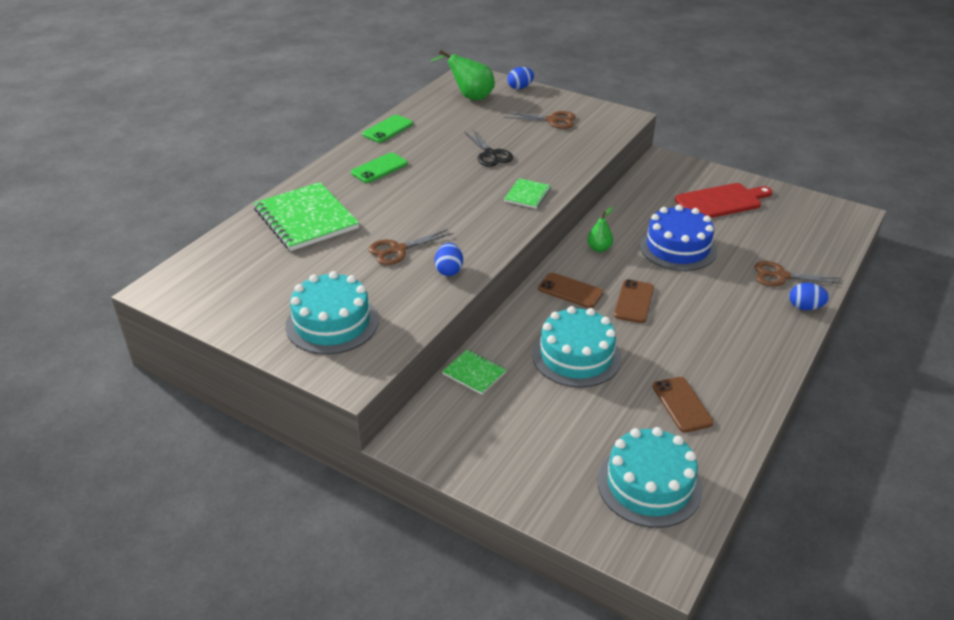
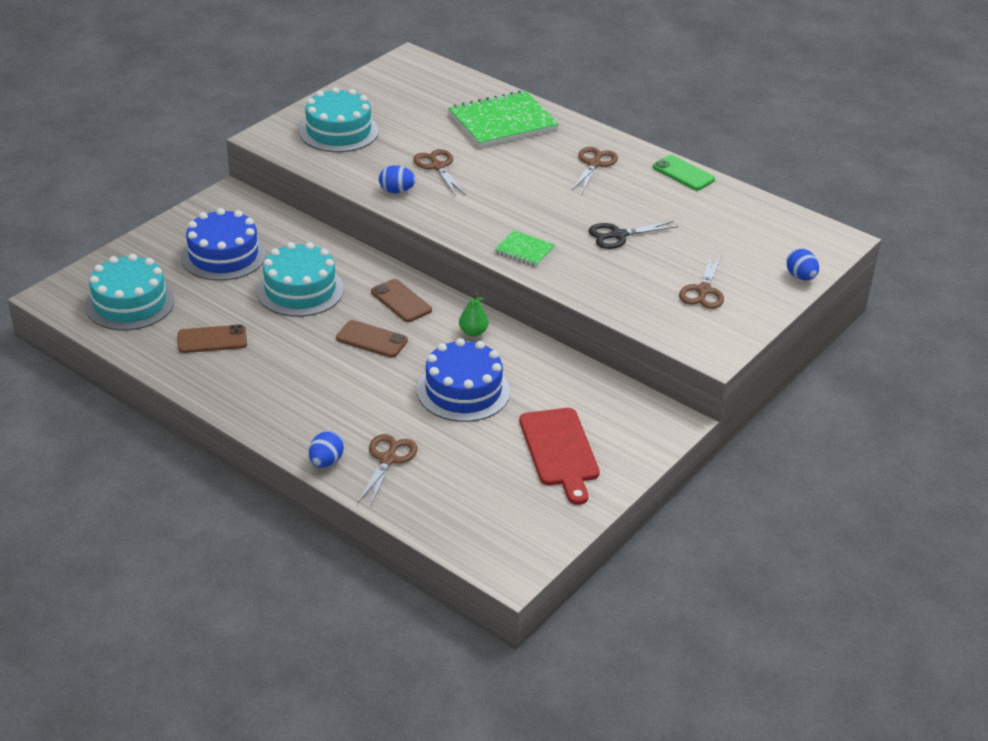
camera: 95 degrees right, 0 degrees up
green phone [351,153,408,183] -> brown scissors [572,147,618,193]
green pear [430,50,495,100] -> none
green notebook [442,350,507,395] -> none
brown phone [538,273,603,308] -> brown phone turned 75 degrees counterclockwise [371,279,432,322]
none -> blue cake [181,208,266,281]

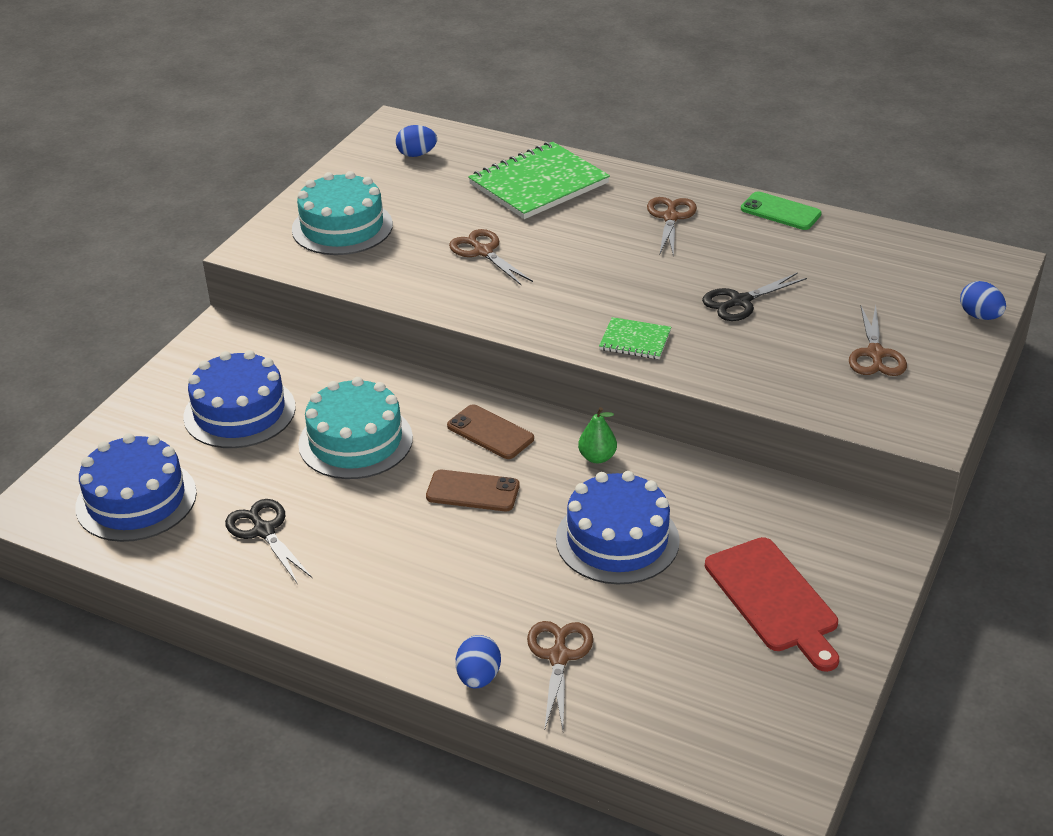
camera: 10 degrees left, 0 degrees up
turquoise cake [85,254,175,330] -> blue cake [75,433,197,542]
brown phone [178,324,247,353] -> black scissors [225,499,313,583]
blue egg [379,165,416,193] -> blue egg moved to [396,125,437,157]

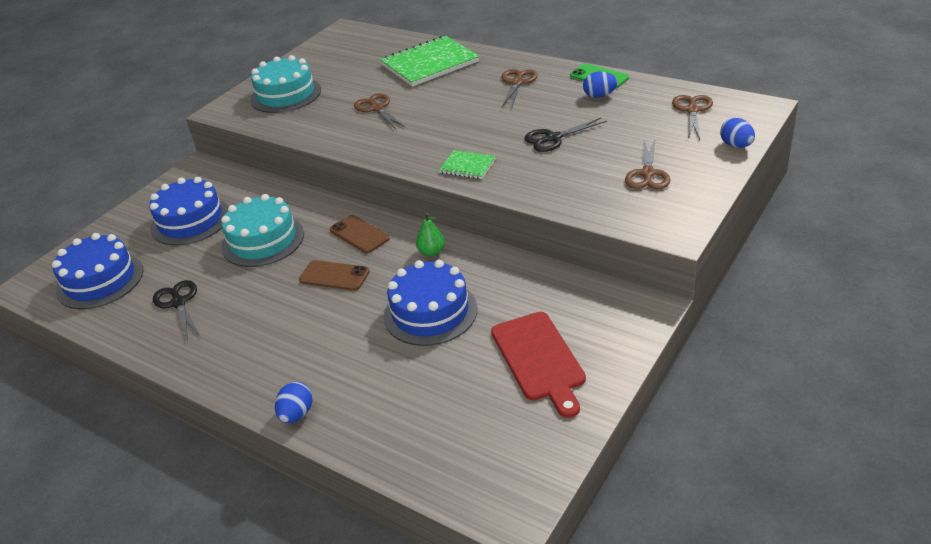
camera: 10 degrees right, 0 degrees up
blue egg [396,125,437,157] -> blue egg moved to [583,71,618,98]
brown scissors [527,621,593,731] -> brown scissors moved to [672,95,713,139]

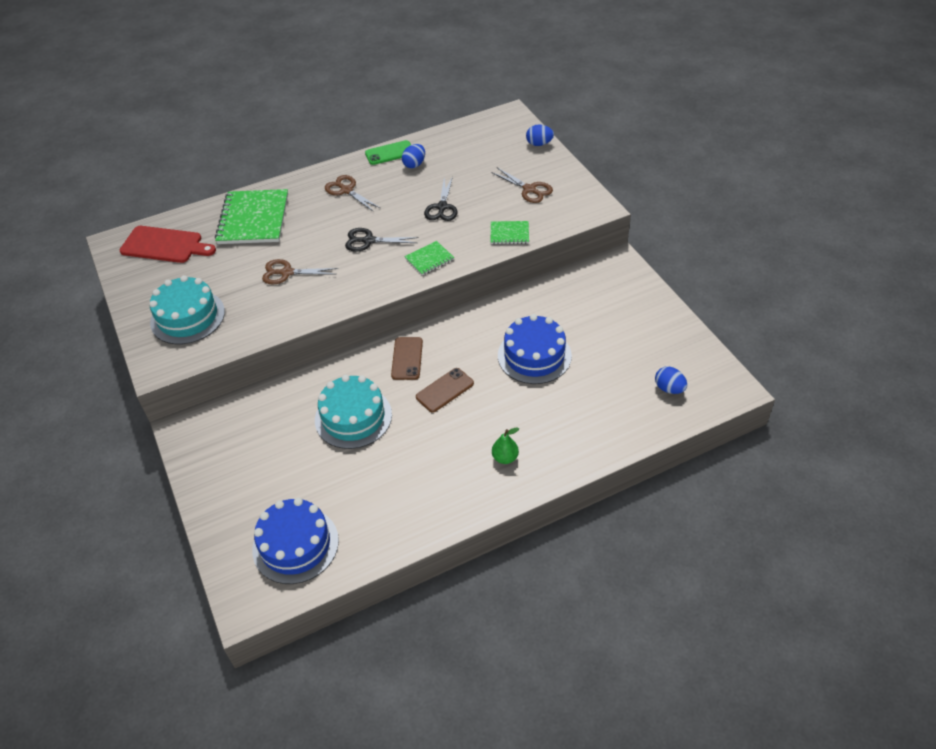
camera: 60 degrees left, 10 degrees up
blue cake [149,177,229,245] -> none
black scissors [153,280,200,341] -> black scissors moved to [345,228,419,252]
blue egg [275,382,313,423] -> blue egg moved to [655,366,687,394]
brown phone [330,215,390,253] -> brown phone turned 75 degrees counterclockwise [391,337,423,380]
green pear [416,213,445,257] -> green pear moved to [492,427,519,464]
red cutting board [491,312,586,418] -> red cutting board moved to [120,226,216,263]
brown scissors [672,95,713,139] -> none
none -> green notebook [491,221,529,244]

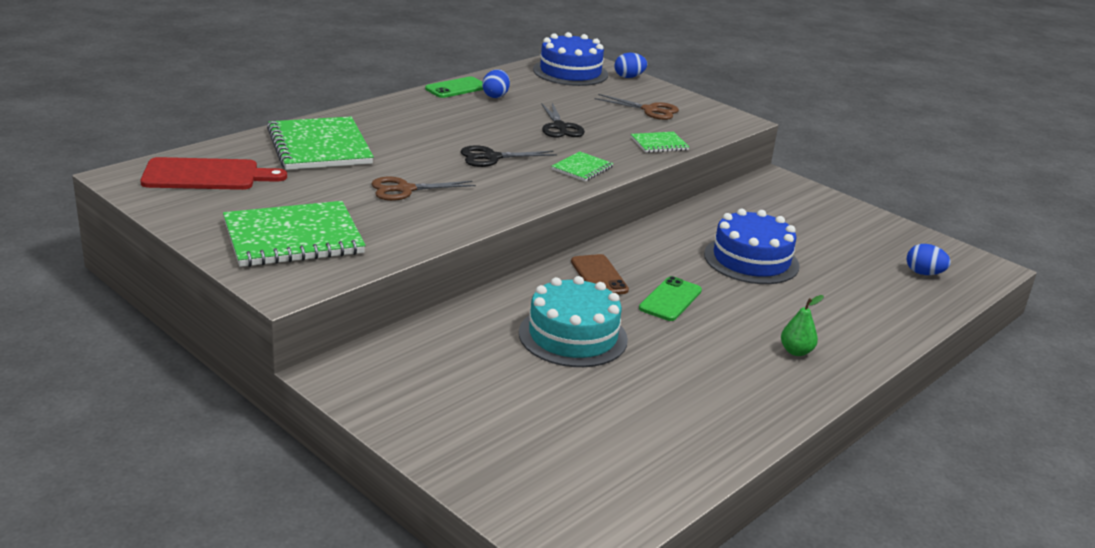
camera: 25 degrees left, 20 degrees down
turquoise cake [149,275,225,344] -> green notebook [223,201,366,267]
blue cake [252,498,339,584] -> blue cake moved to [533,32,608,86]
brown scissors [325,175,380,212] -> none
brown phone [416,368,474,413] -> green phone [639,276,702,321]

